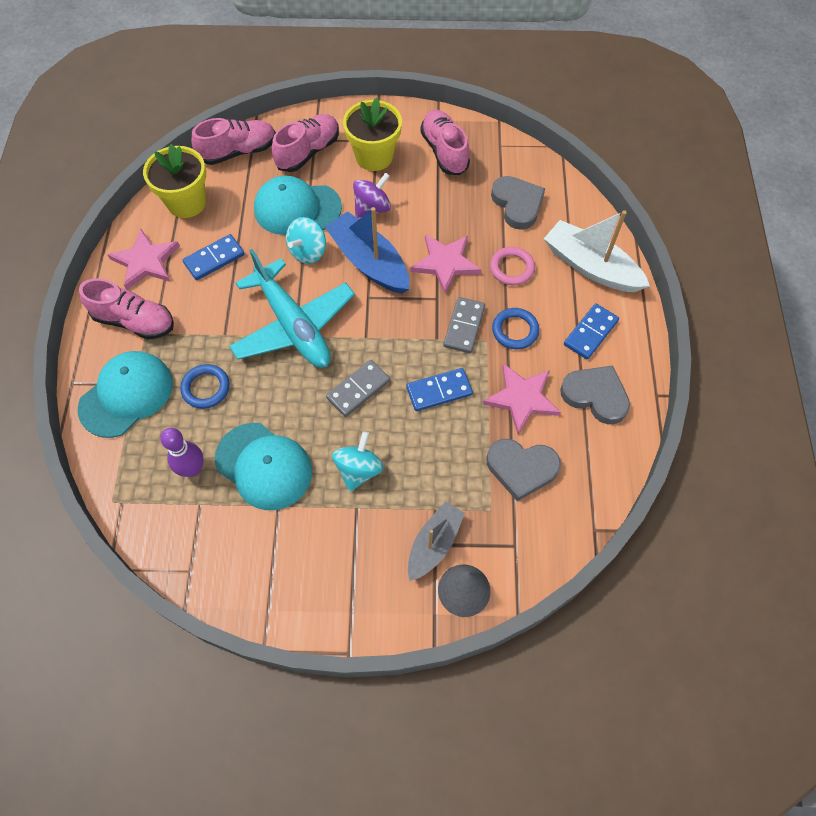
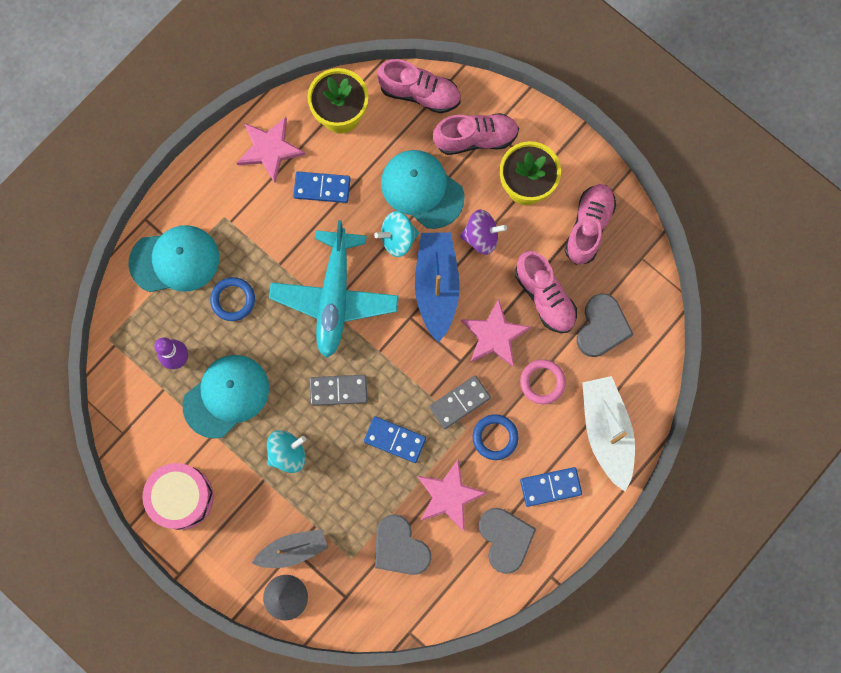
camera: 40 degrees right, 15 degrees up
pink shoe [79,278,174,339] -> pink shoe moved to [515,251,577,333]
turquoise cap [215,423,312,510] -> turquoise cap turned 120 degrees counterclockwise [183,355,269,438]
none -> pink drum [142,463,214,530]

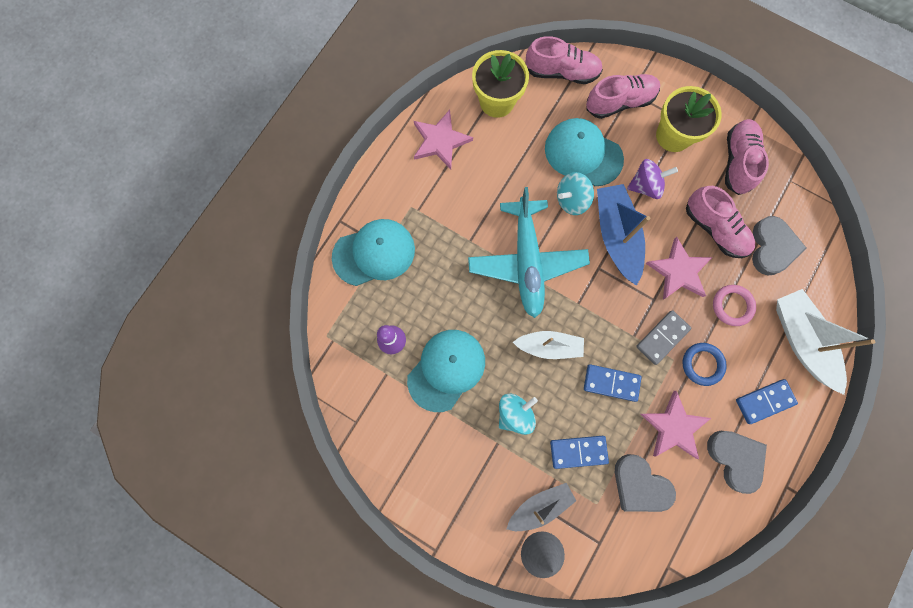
camera: 10 degrees left, 0 degrees up
pink drum [142,463,214,530] -> none
blue ring [210,277,255,321] -> none
blue domino [293,172,351,203] -> blue domino moved to [550,436,609,469]
grey domino [310,375,367,406] -> white boat [513,331,584,359]

